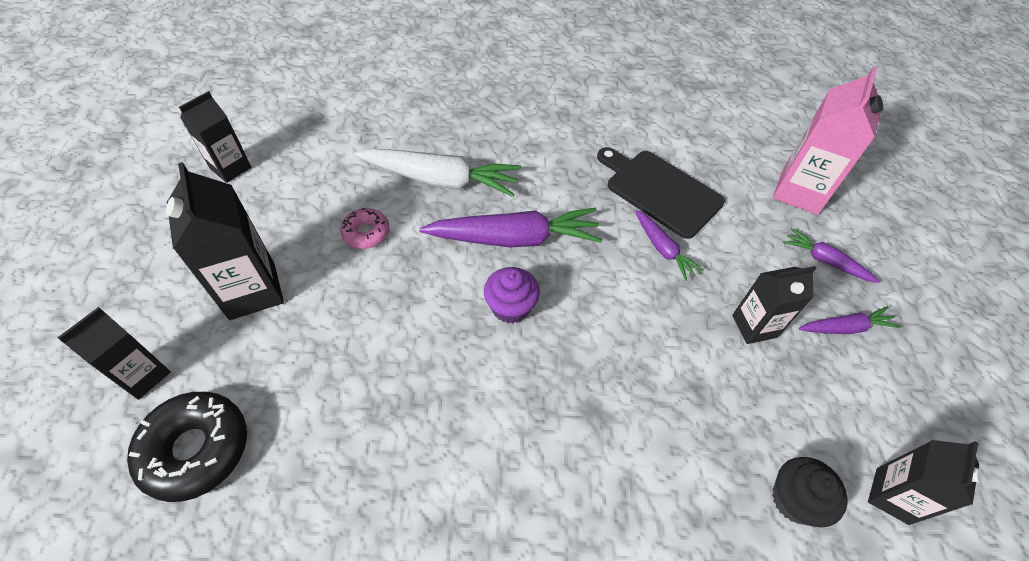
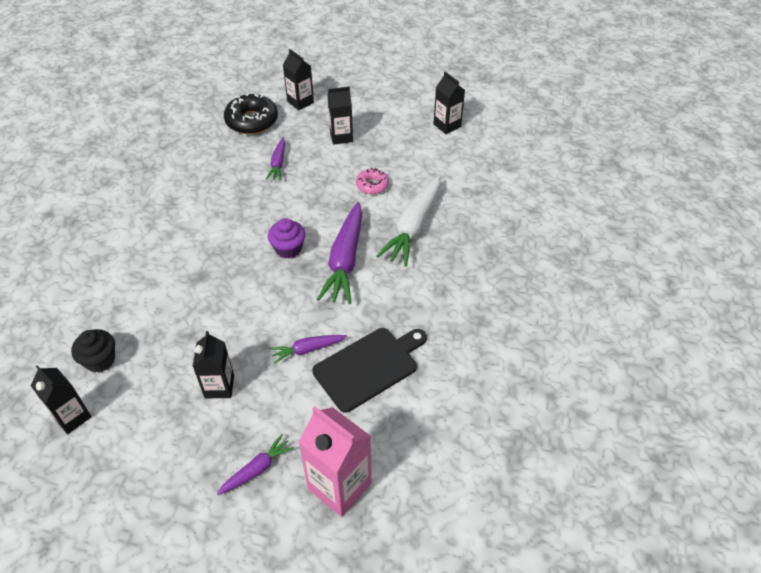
camera: 105 degrees right, 5 degrees down
black carton [166,162,284,320] -> black carton [328,87,353,145], size x0.64
purple carrot [799,306,900,334] -> purple carrot moved to [266,137,285,180]

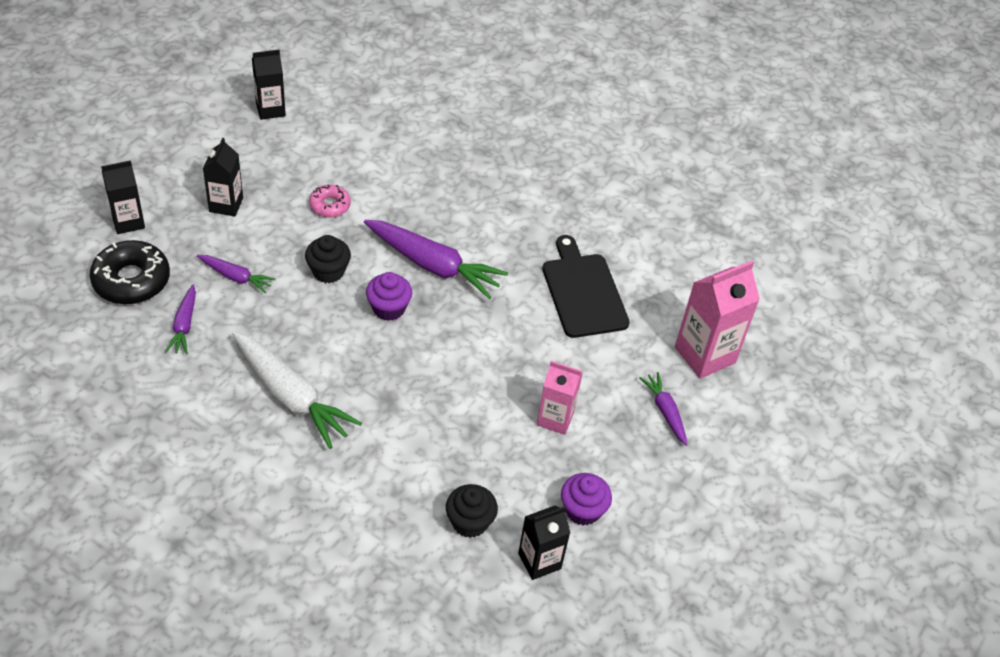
camera: 75 degrees left, 0 degrees up
black carton [193,331,234,399] -> pink carton [537,361,583,435]
purple carrot [270,335,347,364] -> purple carrot moved to [165,285,196,354]
white carrot [376,175,440,267] -> white carrot moved to [233,332,362,449]
none -> black cupcake [305,235,351,283]
none -> purple cupcake [561,473,612,526]

